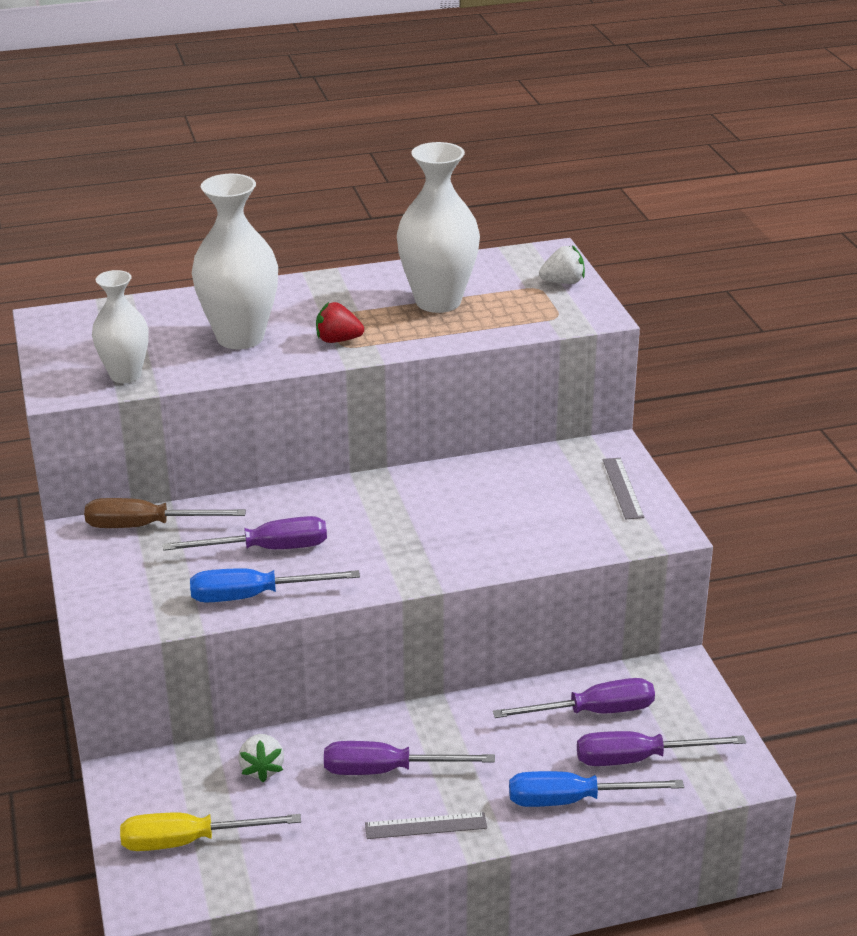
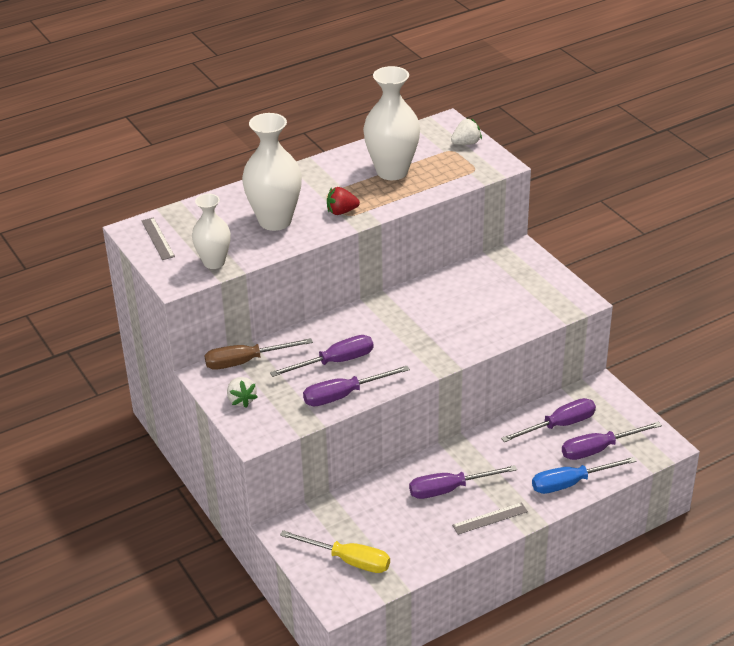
camera: 15 degrees left, 5 degrees up
yellow screwdriver [120,813,301,851] -> yellow screwdriver turned 135 degrees counterclockwise [280,530,390,573]
blue screwdriver [190,568,360,602] -> purple screwdriver [303,366,410,406]
white strawberry [238,734,284,782] -> white strawberry moved to [227,377,258,408]
grey ruler [603,458,644,519] -> grey ruler moved to [141,217,175,260]

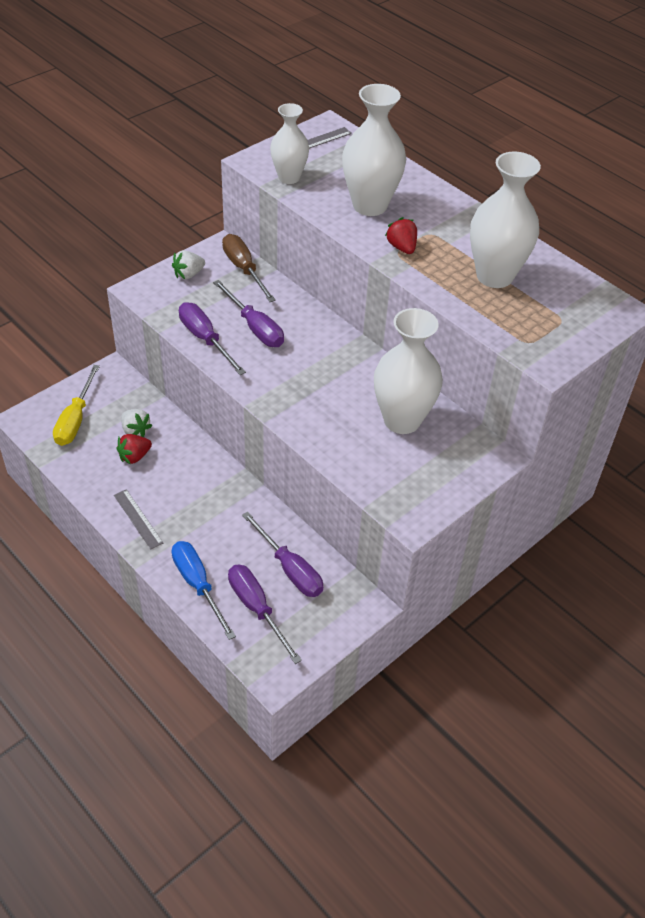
camera: 75 degrees right, 10 degrees up
purple screwdriver [409,465,517,499] -> none
white strawberry [451,118,482,145] -> white strawberry moved to [121,409,152,437]
none -> red strawberry [117,434,152,465]
none -> white vase [374,308,443,434]

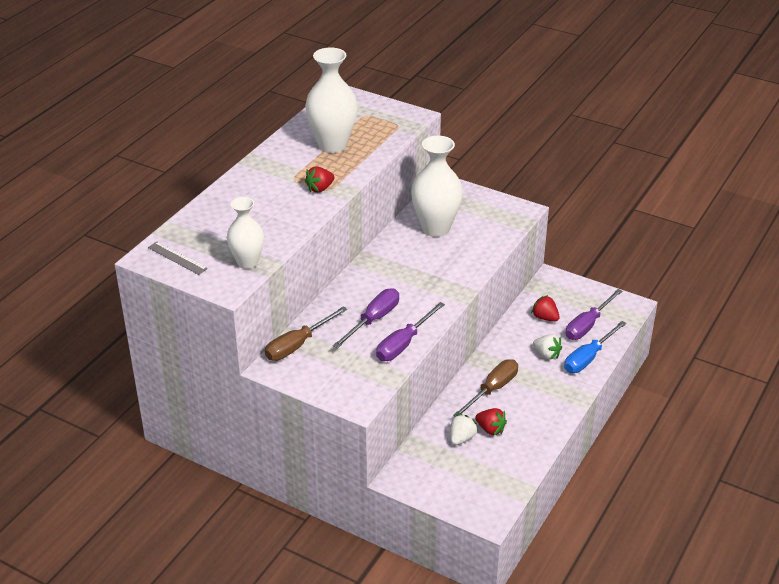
camera: 105 degrees left, 10 degrees down
yellow screwdriver [53,365,100,446] -> none
grey ruler [114,489,163,550] -> none
white strawberry [172,250,205,279] -> white strawberry moved to [533,334,562,360]
purple screwdriver [242,512,323,597] -> red strawberry [531,295,560,322]
white vase [342,84,406,216] -> none
none -> brown screwdriver [453,359,518,417]

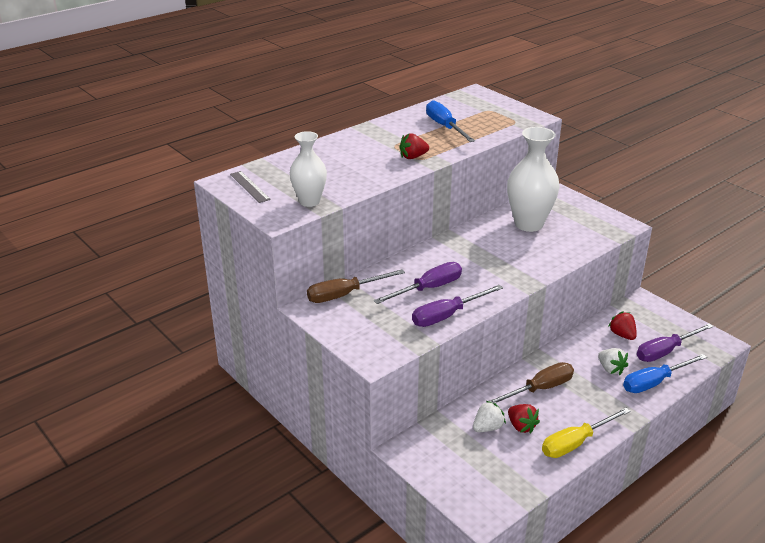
camera: 20 degrees right, 5 degrees down
white vase [305,47,358,153] -> blue screwdriver [426,100,475,142]
none -> yellow screwdriver [542,408,631,458]

